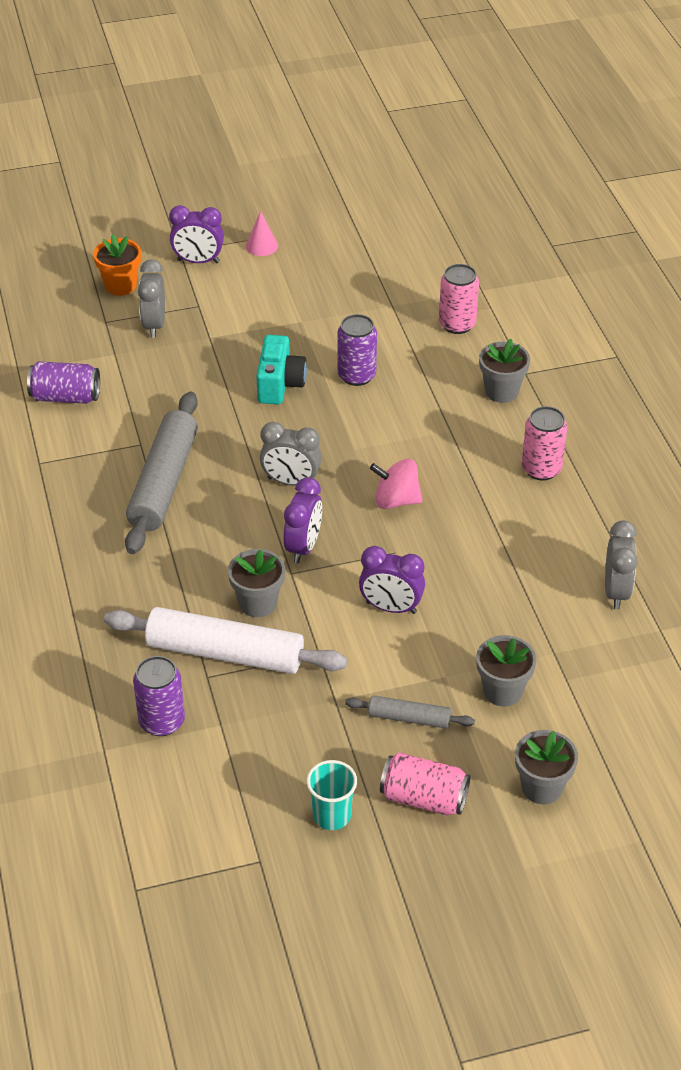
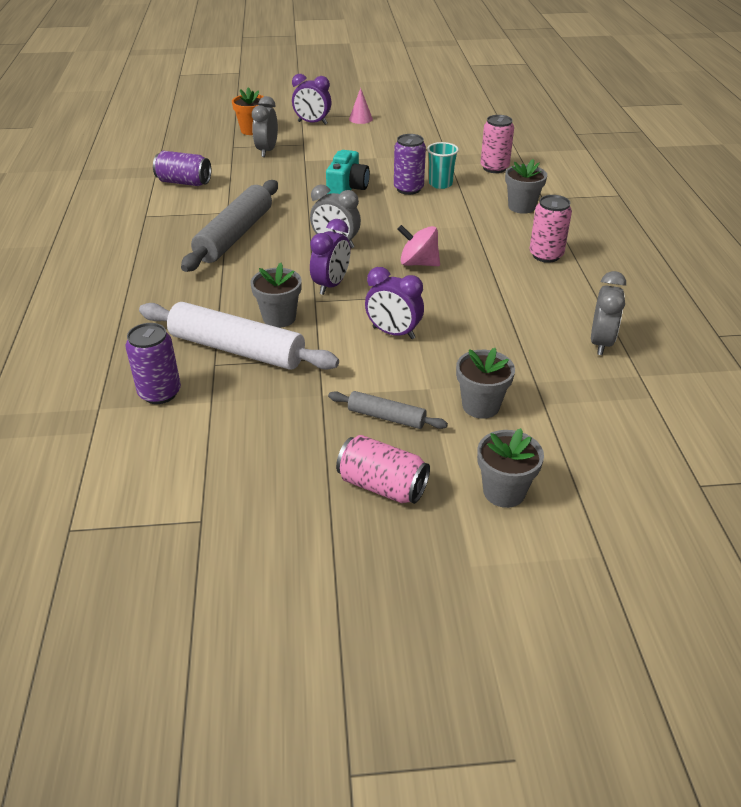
camera: 10 degrees right, 5 degrees down
turquoise cup [307,760,357,830] -> turquoise cup moved to [427,142,459,189]

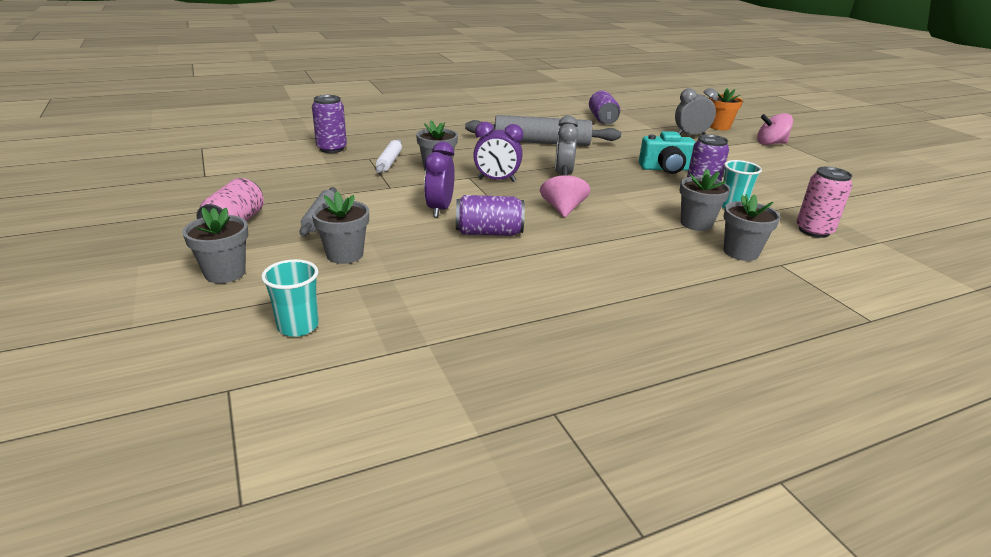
camera: 70 degrees right, 10 degrees down
white rolling pin [139,302,339,370] -> white rolling pin [376,139,402,173], size x0.51
purple clock [292,74,331,125] -> pink spinning top [757,113,793,145]
pink cone [349,88,373,124] -> none
pink can [530,195,572,263] -> none
grey clock [591,271,626,355] -> none
none -> turquoise cup [261,259,319,337]
none -> purple can [456,195,525,236]
none -> grey flower pot [680,169,731,231]

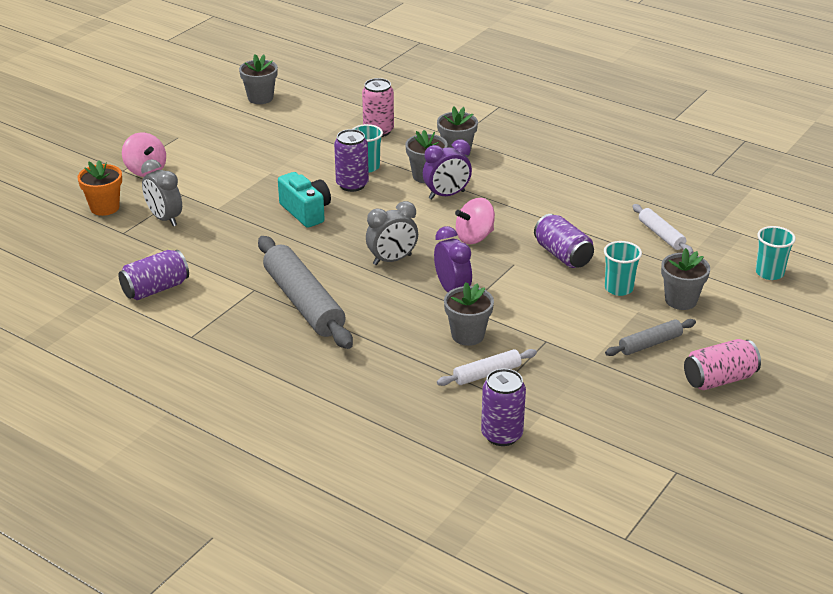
camera: 120 degrees left, 5 degrees up
grey flower pot [182,207,248,283] -> grey flower pot moved to [239,54,278,104]
purple clock [424,142,455,217] -> purple clock moved to [423,139,472,199]
none -> turquoise cup [604,241,642,296]
none -> white rolling pin [632,204,694,254]

